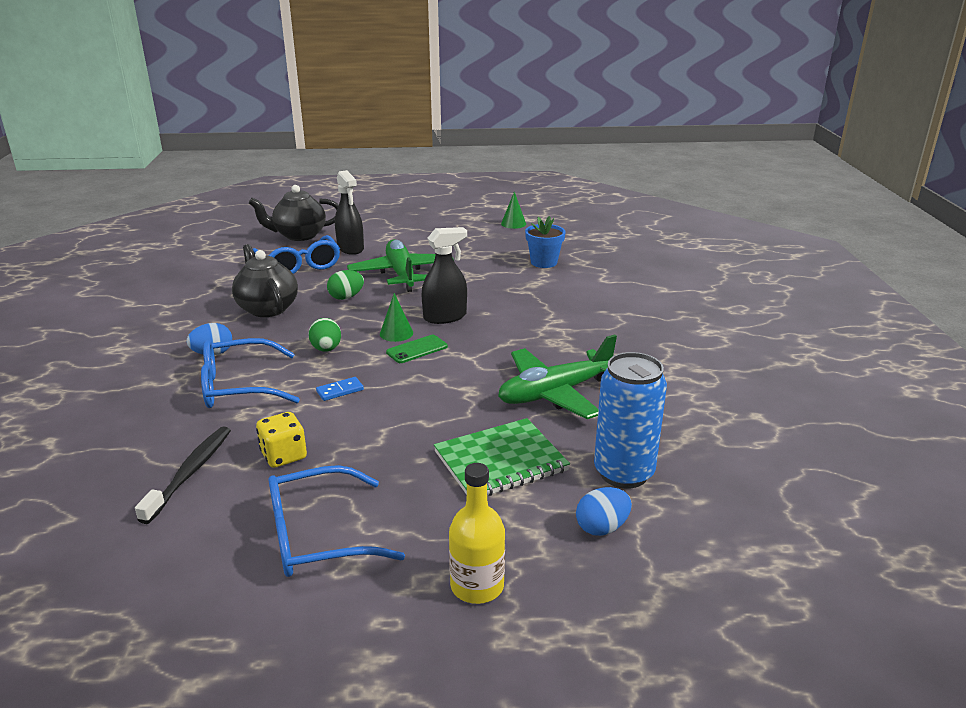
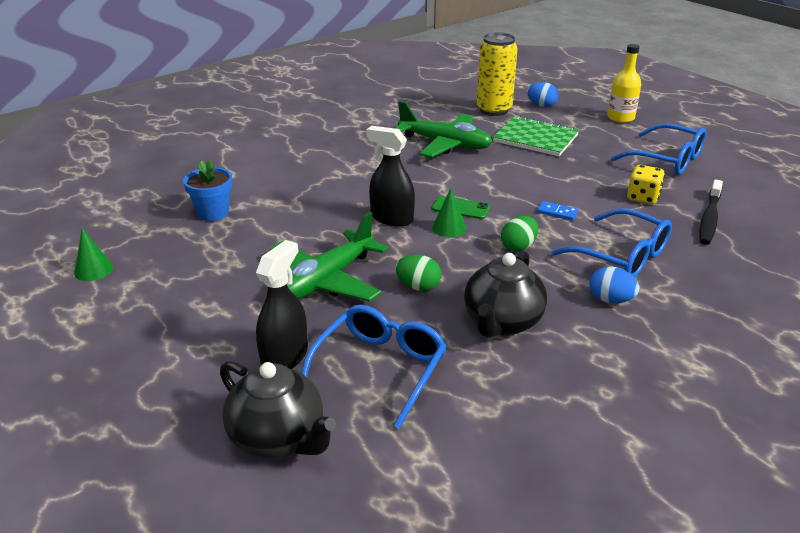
camera: 125 degrees left, 5 degrees up
black toothbrush [135,427,231,524] -> black toothbrush turned 45 degrees counterclockwise [699,179,723,245]
blue can [594,352,667,488] -> yellow can [477,32,518,116]

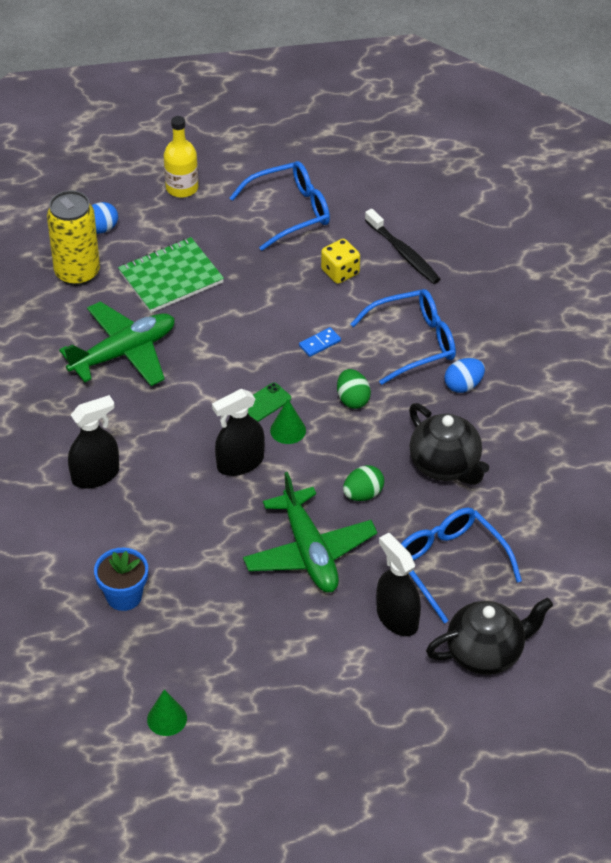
camera: 60 degrees left, 15 degrees up
none -> black spray bottle [68,395,119,489]

